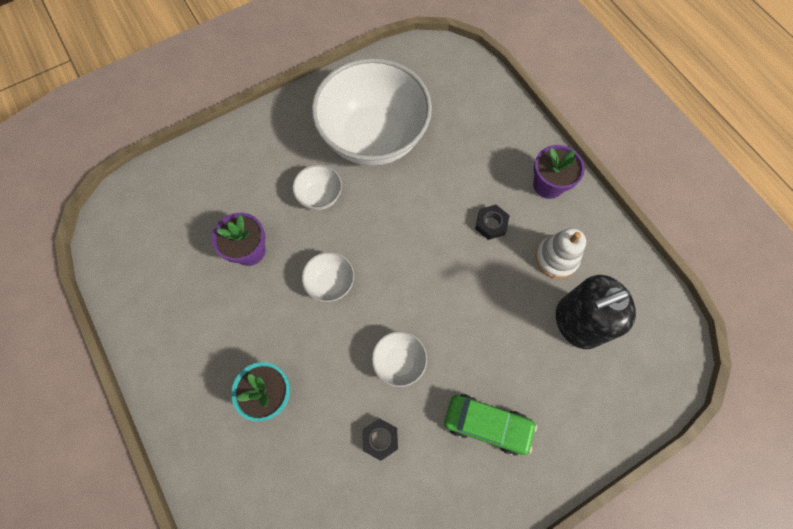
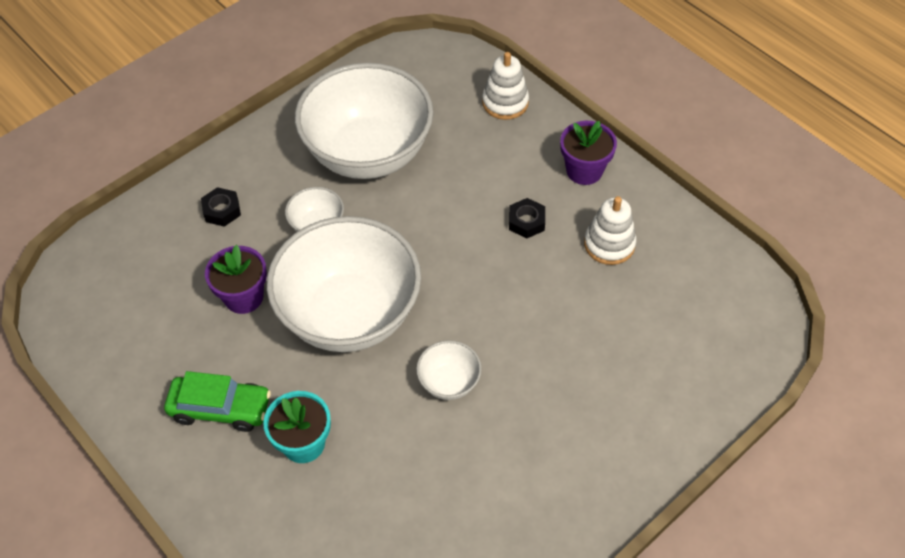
camera: 10 degrees left, 15 degrees down
white bowl [302,252,354,302] -> white bowl [267,216,421,352], size x2.40
black nut [362,418,398,461] -> black nut moved to [201,187,241,227]
green car [444,394,537,456] -> green car moved to [164,371,271,432]
black soap dispenser [556,275,636,349] -> none
none -> white stacking toy [482,52,529,120]

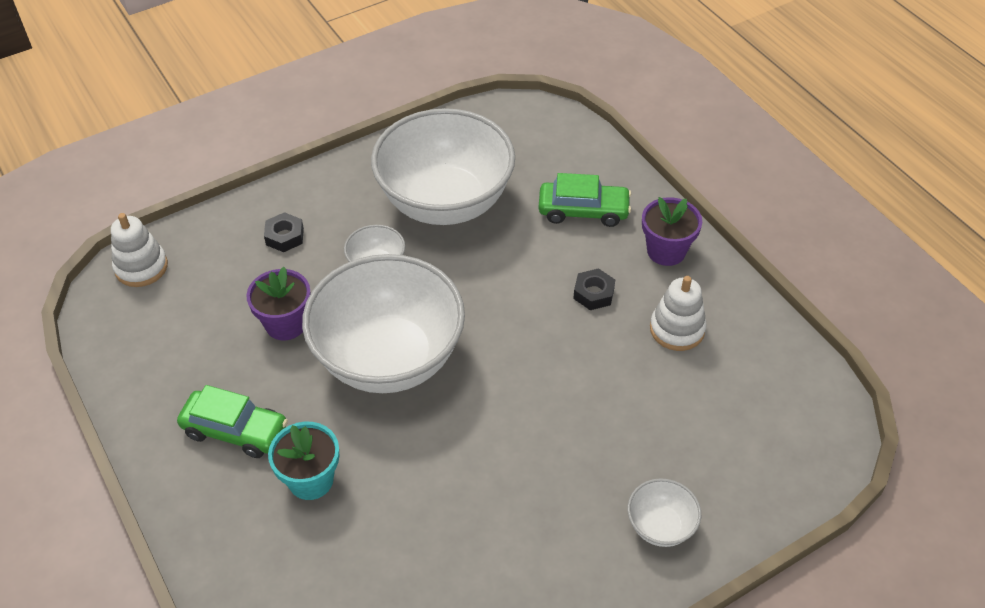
camera: 10 degrees right, 5 degrees down
white bowl [416,340,482,400] -> white bowl moved to [628,478,701,547]
white stacking toy [482,52,529,120] -> white stacking toy moved to [111,213,168,287]
none -> green car [538,173,631,227]

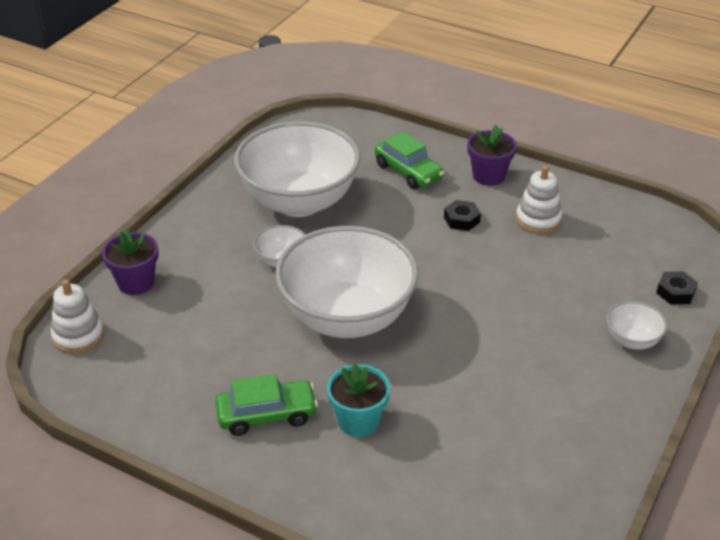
camera: 30 degrees left, 10 degrees down
purple flower pot [246,267,311,340] -> purple flower pot moved to [102,228,159,295]
black nut [264,212,304,252] -> black nut moved to [656,271,698,305]
green car [538,173,631,227] -> green car turned 75 degrees clockwise [375,132,444,189]

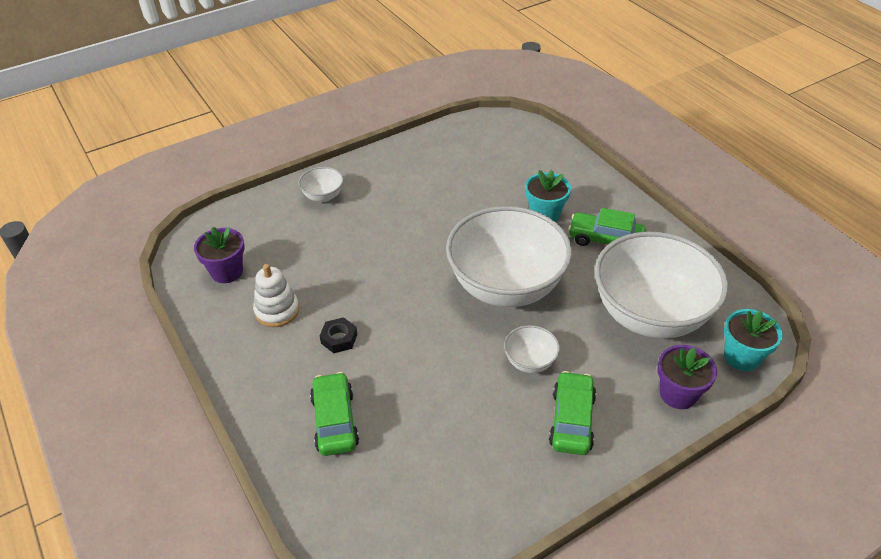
camera: 150 degrees left, 5 degrees up
white stacking toy [51,279,104,354] -> turquoise flower pot [724,309,783,371]
white bowl [234,121,360,217] -> white bowl moved to [595,232,728,339]
purple flower pot [467,125,517,186] -> purple flower pot moved to [194,227,245,283]
black nut [656,271,698,305] -> none
none -> green car [549,371,596,455]

